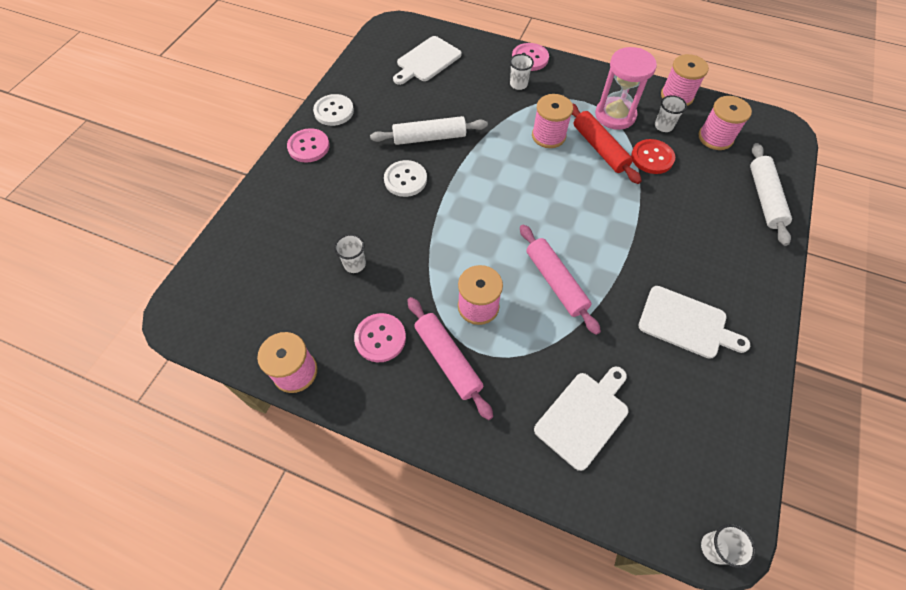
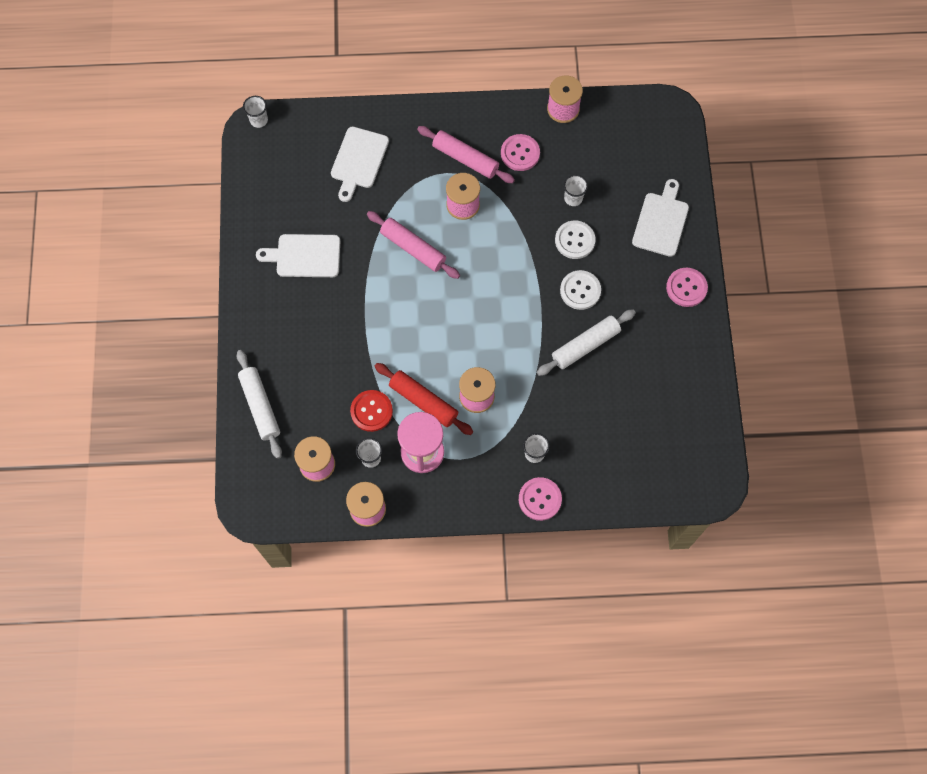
camera: 155 degrees right, 10 degrees up
white button [313,94,354,126] -> white button moved to [555,221,595,259]
white cutting board [393,36,462,85] -> white cutting board moved to [632,179,689,257]

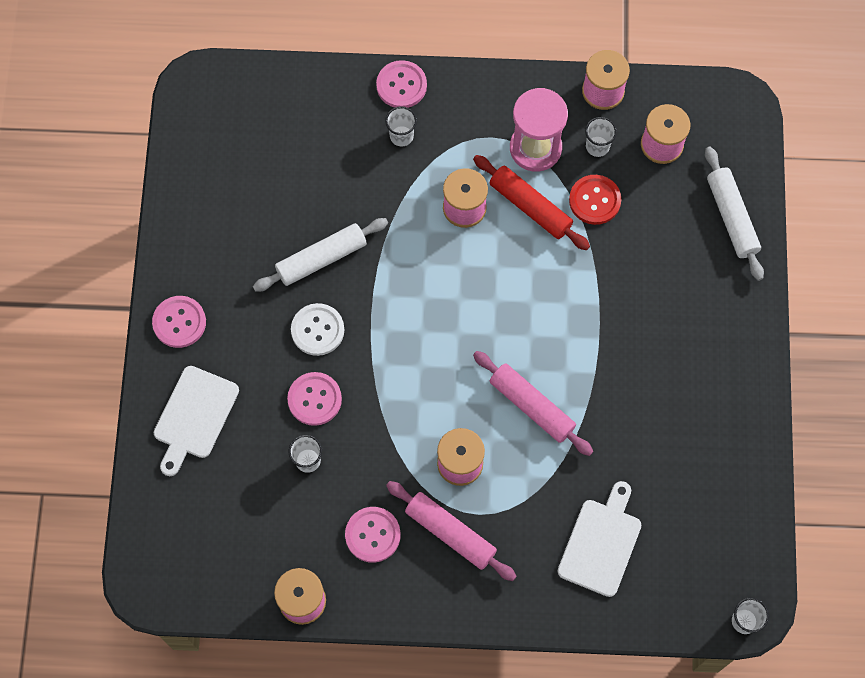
camera: 175 degrees left, 0 degrees up
white cutting board [256,234,340,277] -> none
white button [555,221,595,259] -> pink button [287,372,342,426]

